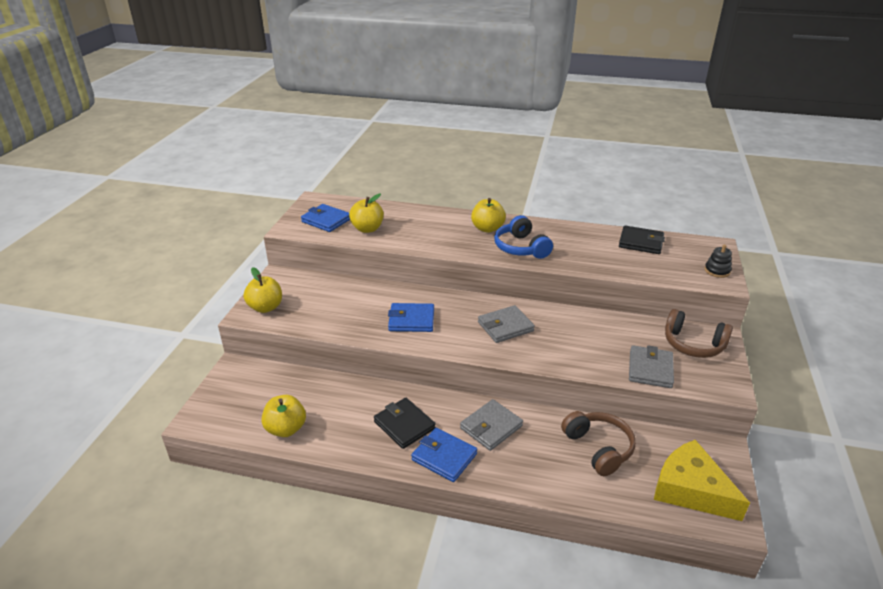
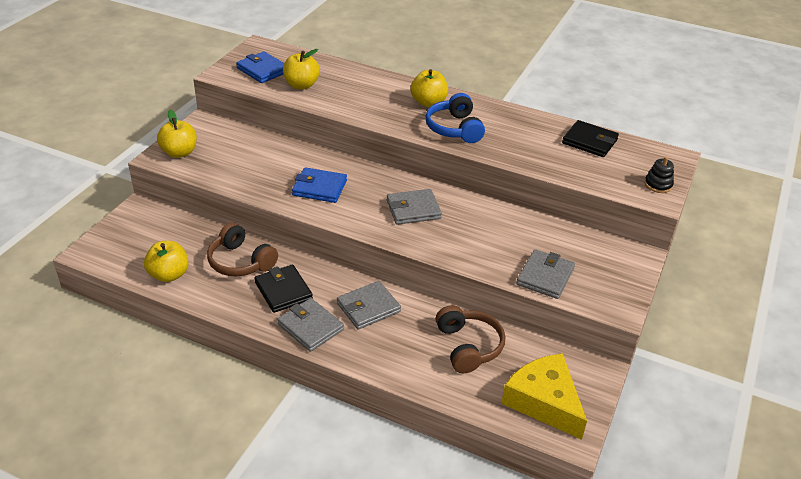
camera: 10 degrees right, 5 degrees up
blue wallet [411,428,477,482] -> grey wallet [277,298,344,352]
brown headphones [665,309,733,358] -> brown headphones moved to [207,222,278,277]

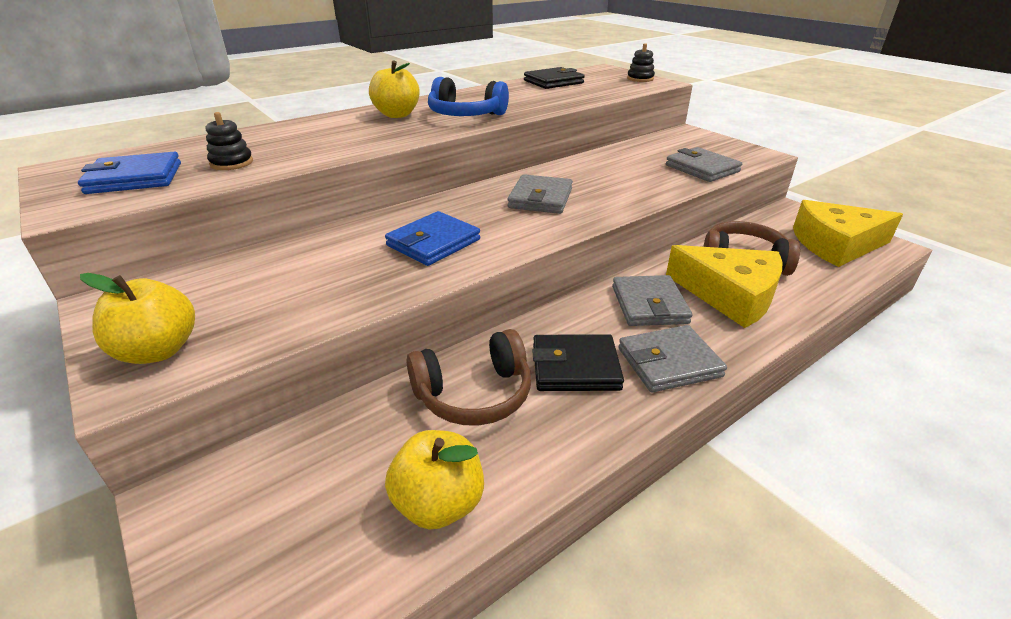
camera: 60 degrees left, 5 degrees down
yellow apple [283,49,320,89] -> black stacking toy [206,112,253,170]
none -> yellow cheese [666,245,783,328]

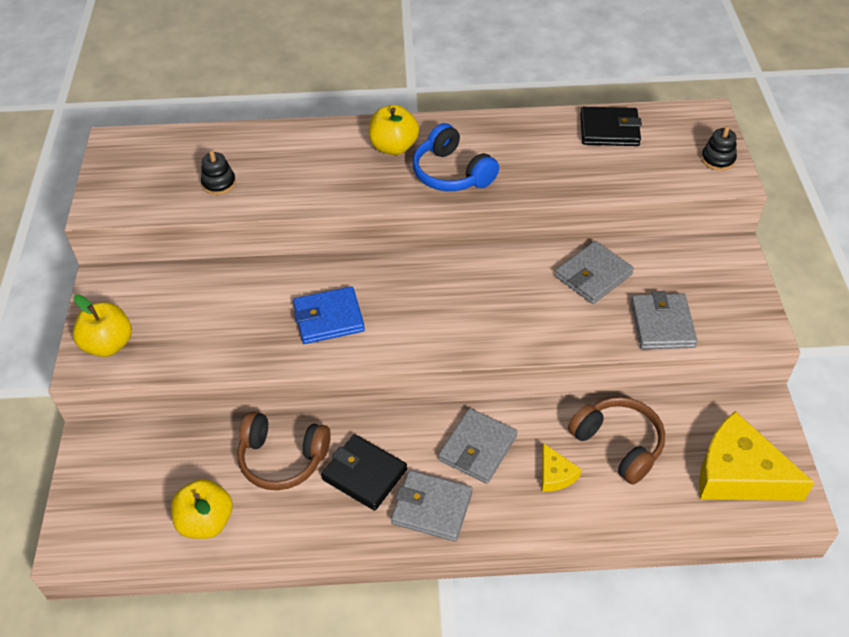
camera: 35 degrees right, 15 degrees up
blue wallet [78,152,181,194] -> none
grey wallet [508,174,573,214] -> grey wallet moved to [555,241,634,304]
yellow cheese [666,245,783,328] -> yellow cheese [542,444,581,492], size x0.46

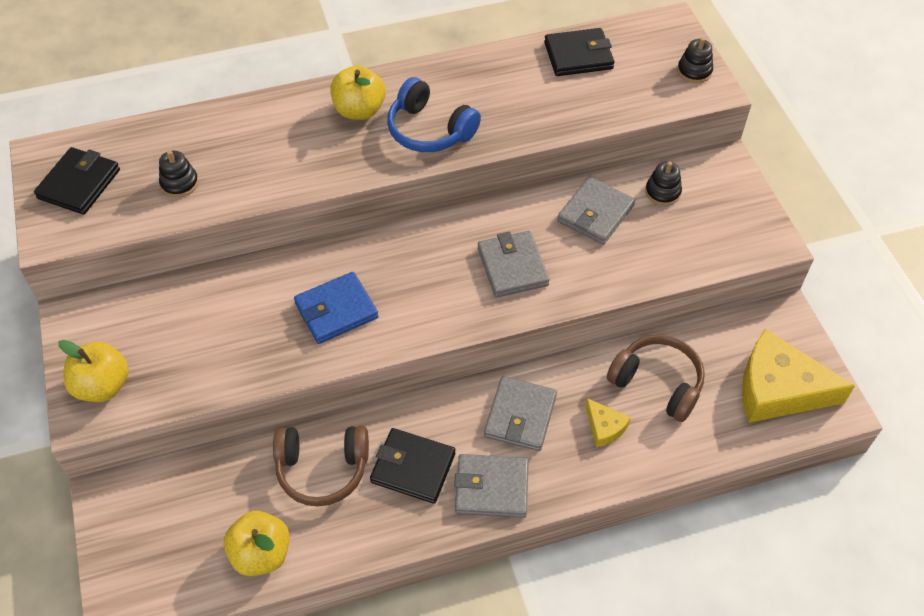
camera: 15 degrees left, 5 degrees up
grey wallet [631,291,697,349] -> grey wallet moved to [478,231,550,297]
none -> black wallet [34,147,120,214]
none -> black stacking toy [645,162,682,206]

